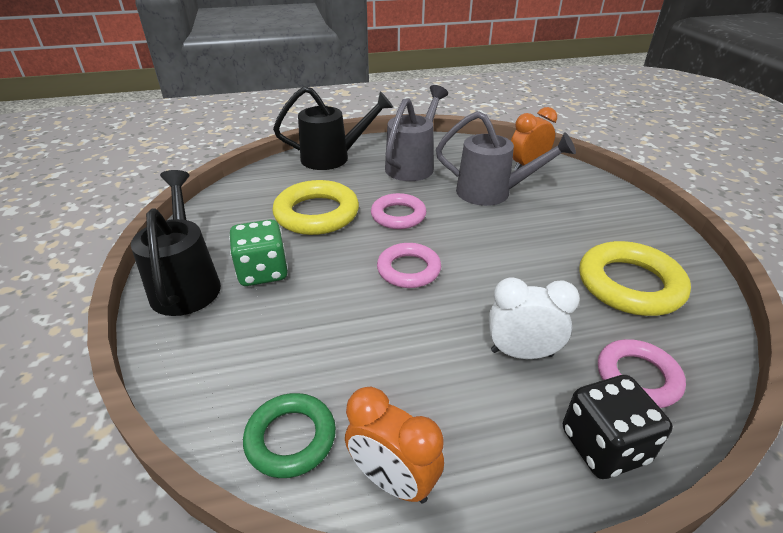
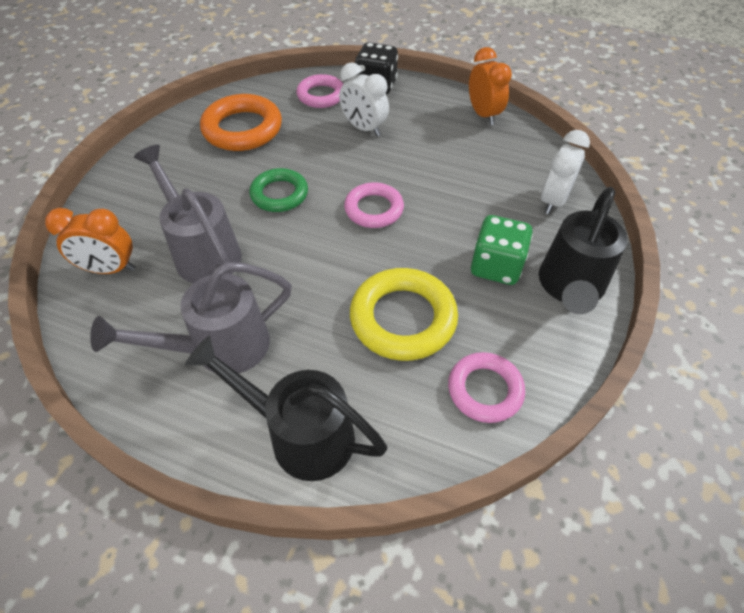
camera: 145 degrees left, 15 degrees up
green ring [243,393,336,478] -> green ring moved to [249,168,308,212]
pink ring [371,193,426,229] -> pink ring moved to [448,352,525,423]
yellow ring [579,241,691,316] -> orange ring [200,94,282,151]
none -> white clock [541,130,590,214]

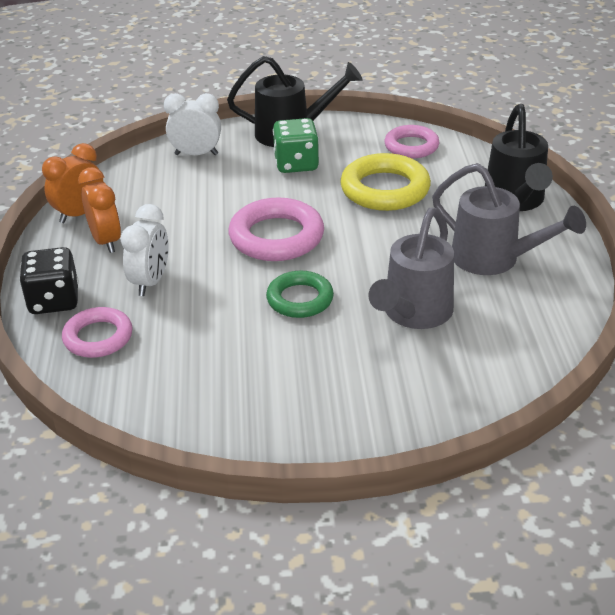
camera: 115 degrees left, 15 degrees down
orange clock [45,208,135,274] -> orange clock moved to [78,167,121,253]
orange ring [200,94,282,151] -> none
pink ring [344,182,404,228] -> pink ring [229,198,324,261], size x1.54

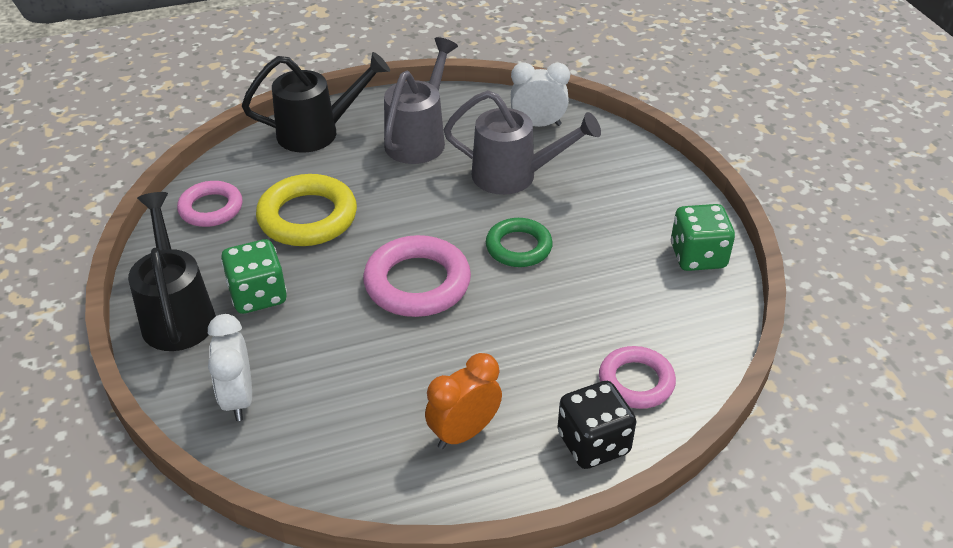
camera: 105 degrees left, 5 degrees up
orange clock [42,143,103,223] -> none
white clock [120,204,169,296] -> white clock moved to [511,62,570,127]
none -> green dice [671,204,735,271]

